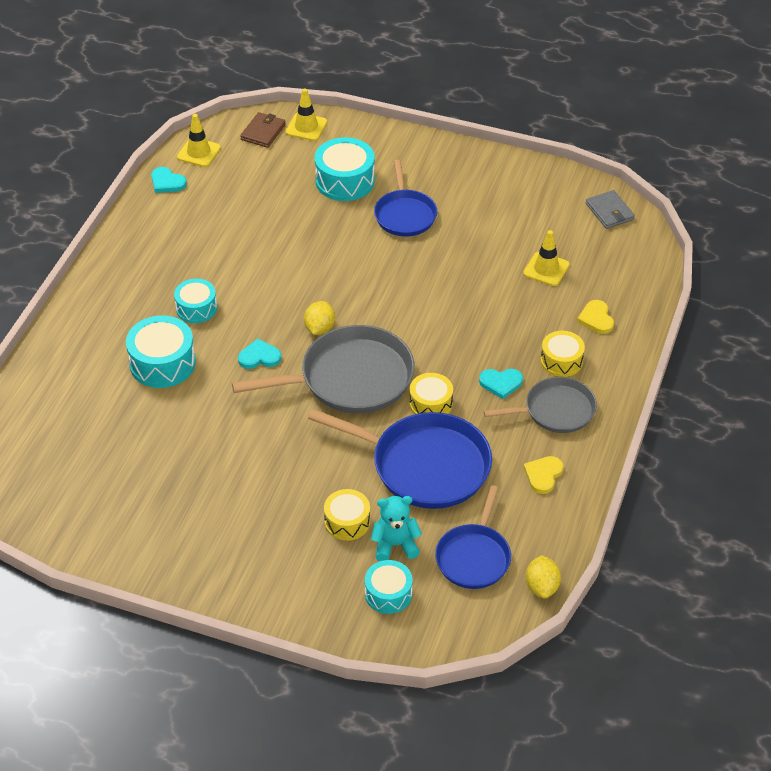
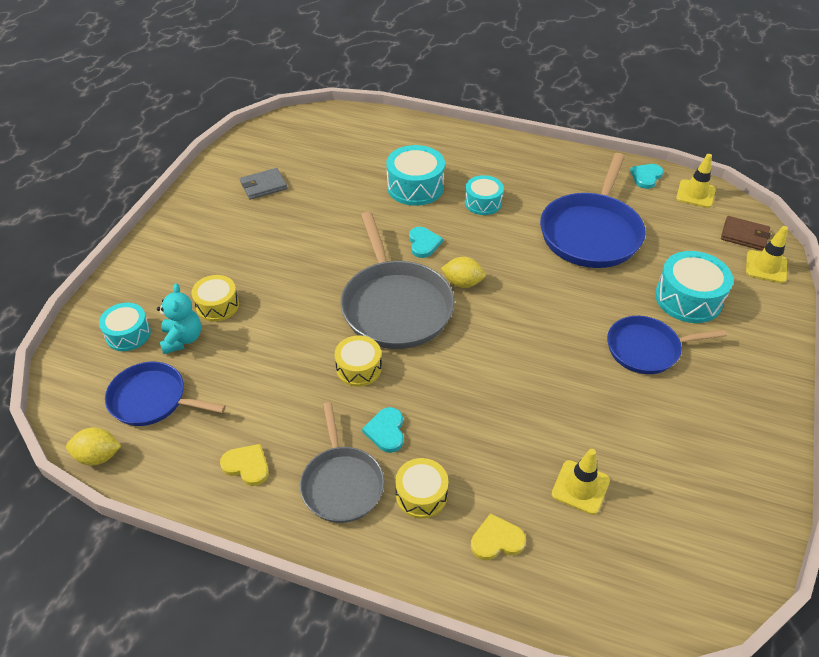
camera: 90 degrees right, 0 degrees up
blue pan [308,409,492,509] -> blue pan moved to [540,153,646,268]
grey wallet [586,190,635,229] -> grey wallet moved to [240,168,287,200]

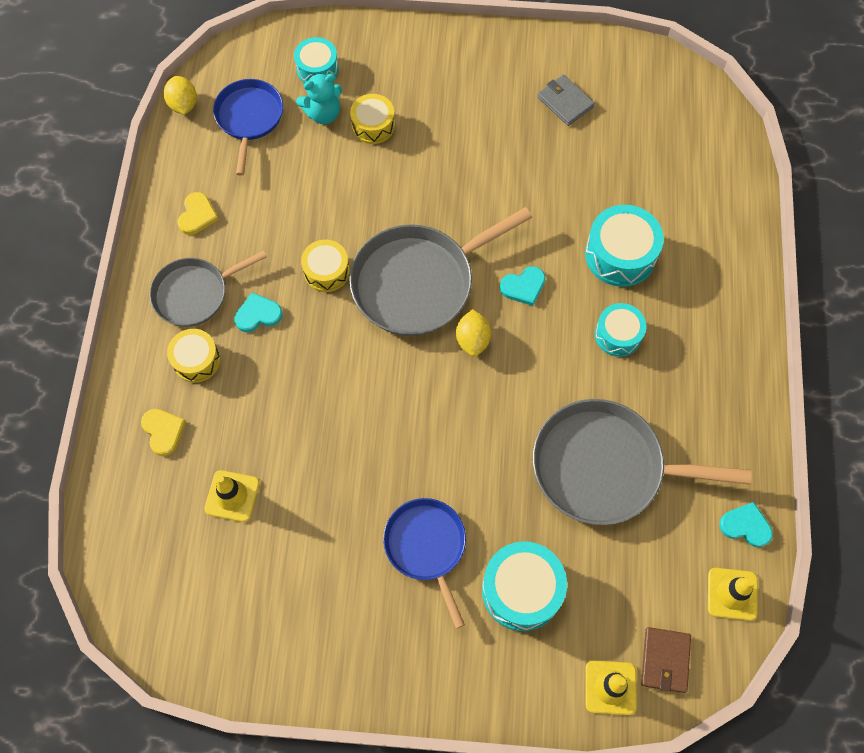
camera: 75 degrees right, 20 degrees up
blue pan [540,153,646,268] -> grey pan [533,399,752,525]

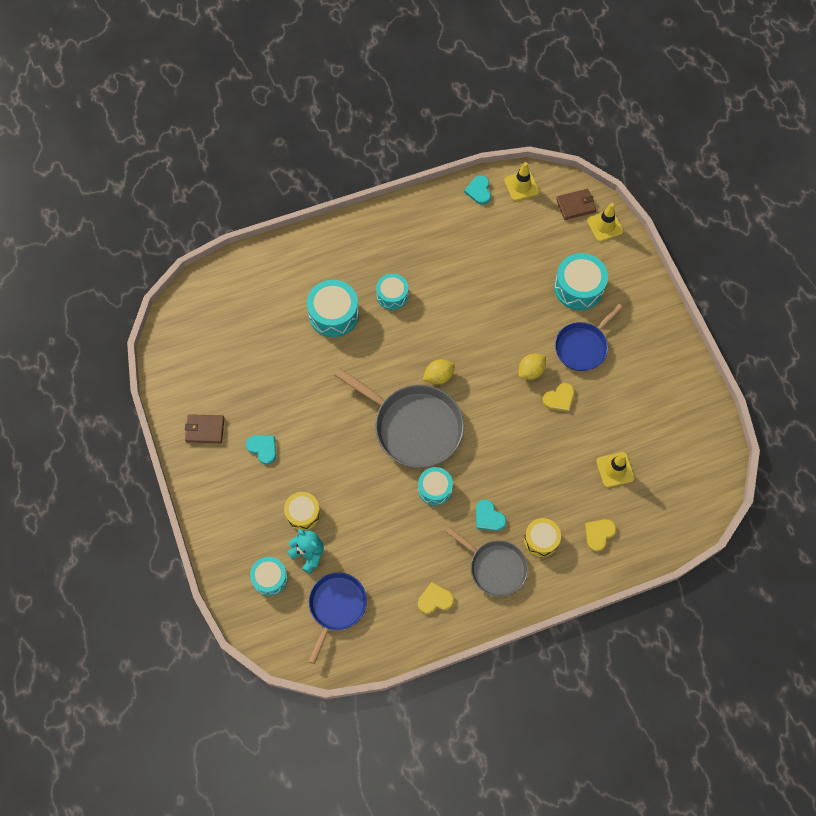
camera: 115 degrees left, 0 degrees up
yellow lemon [164,76,197,115] -> yellow lemon moved to [519,354,546,380]
blue pan [213,79,283,176] -> blue pan turned 135 degrees clockwise [308,573,367,664]
yellow drum [301,239,350,292] -> turquoise drum [418,467,453,506]
turquoise heart [500,266,546,306] -> turquoise heart moved to [246,435,276,465]
grey pan [533,399,752,525] -> none
grey wallet [537,74,595,126] -> none
none -> brown wallet [185,414,224,443]
none -> yellow heart [543,383,574,412]

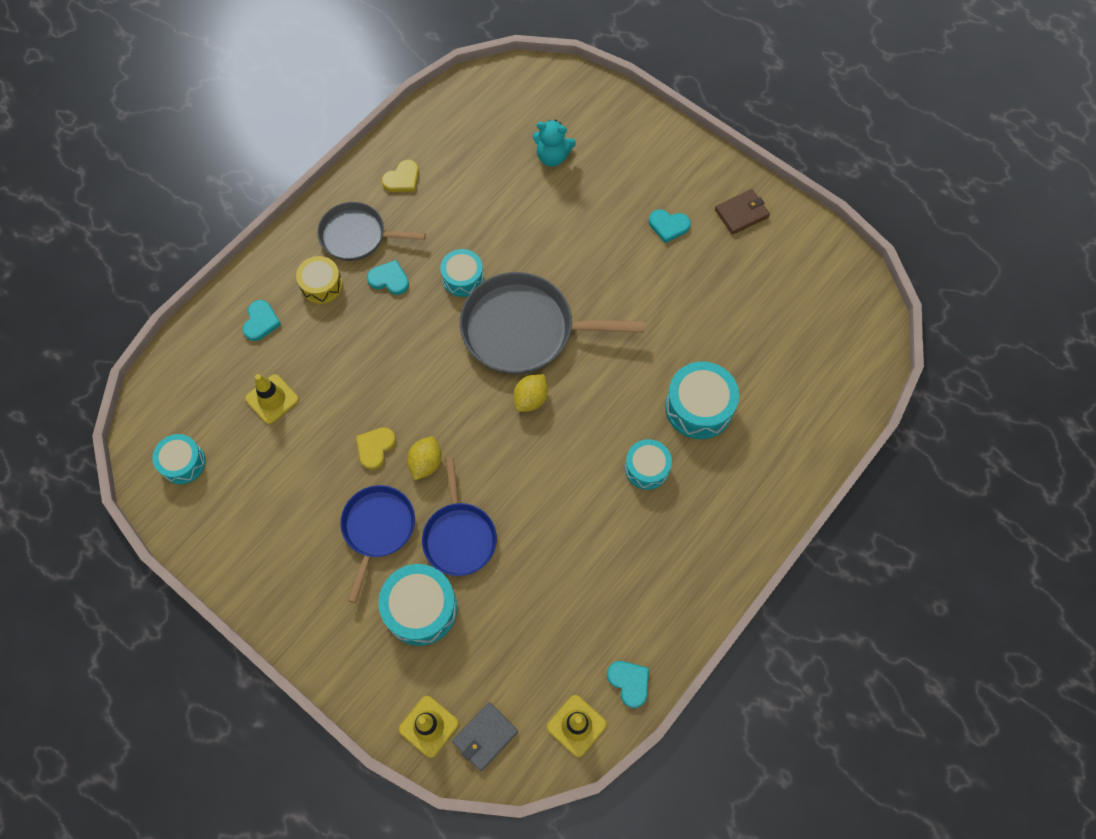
camera: 150 degrees right, 0 degrees up
turquoise drum [250,557,288,596] -> turquoise drum moved to [152,434,206,484]
yellow drum [284,492,320,530] -> none
blue pan [308,573,367,664] -> blue pan moved to [422,457,497,576]
brown wallet [556,189,596,220] -> grey wallet [452,702,518,771]
yellow heart [585,519,616,552] -> turquoise heart [243,300,281,341]

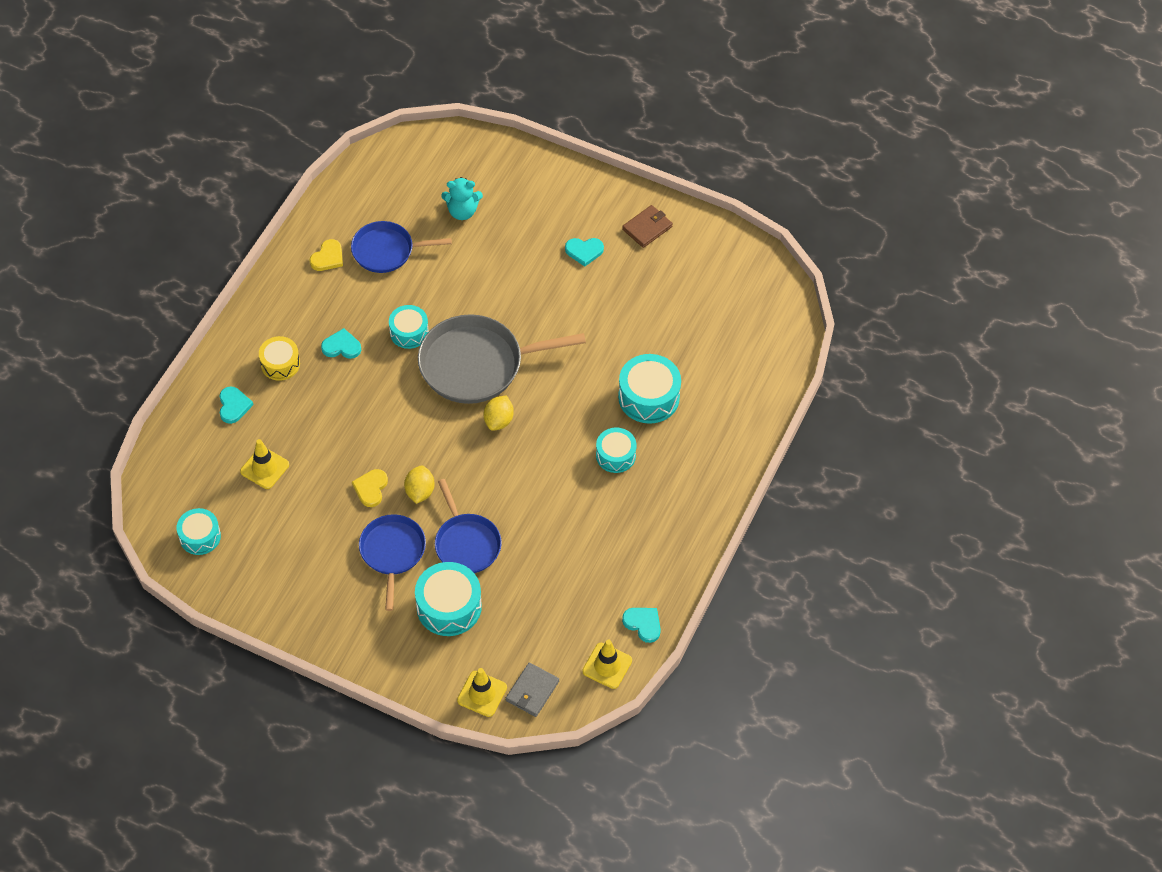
camera: 15 degrees left, 10 degrees down
grey pan [317,202,426,261] -> none
none -> blue pan [351,221,452,273]

